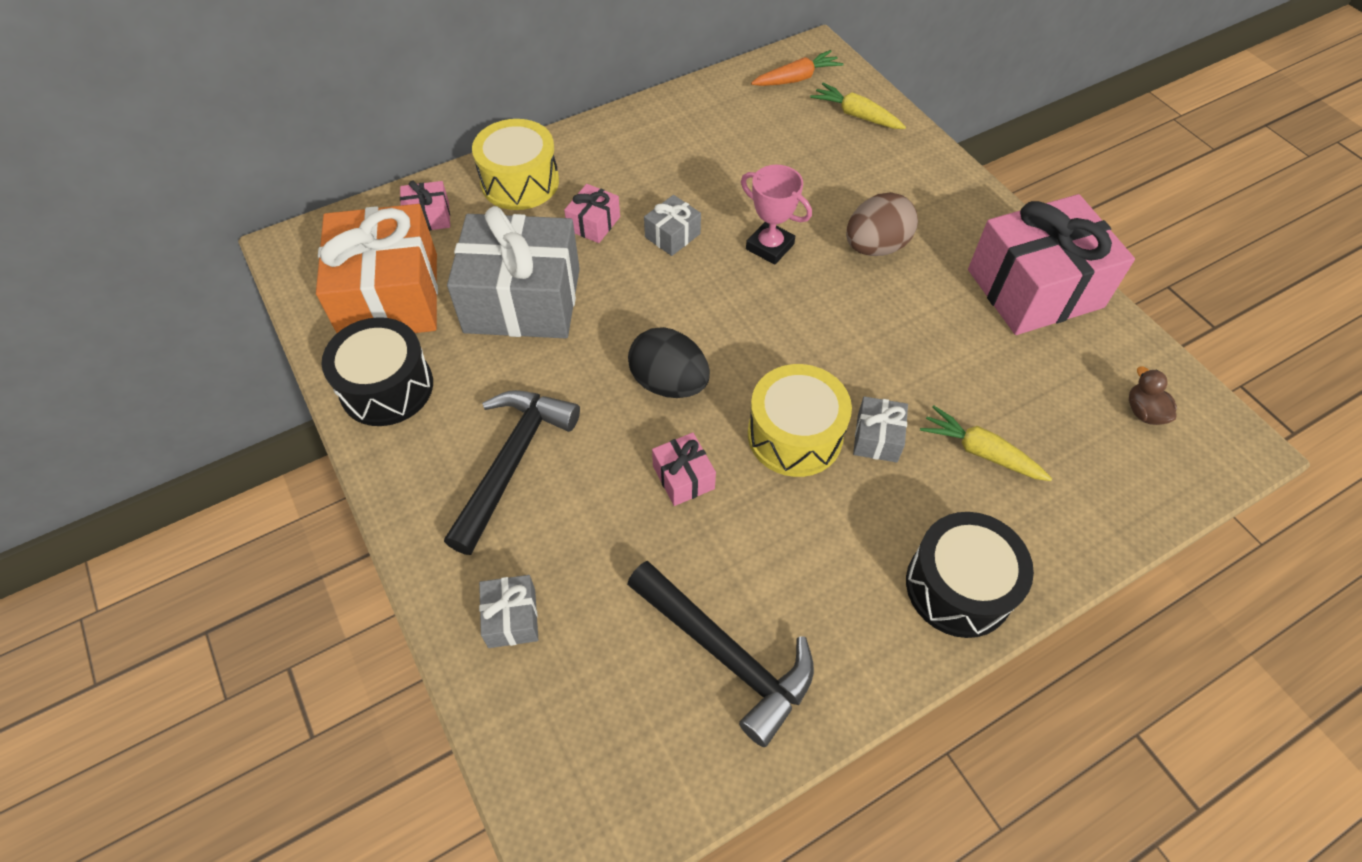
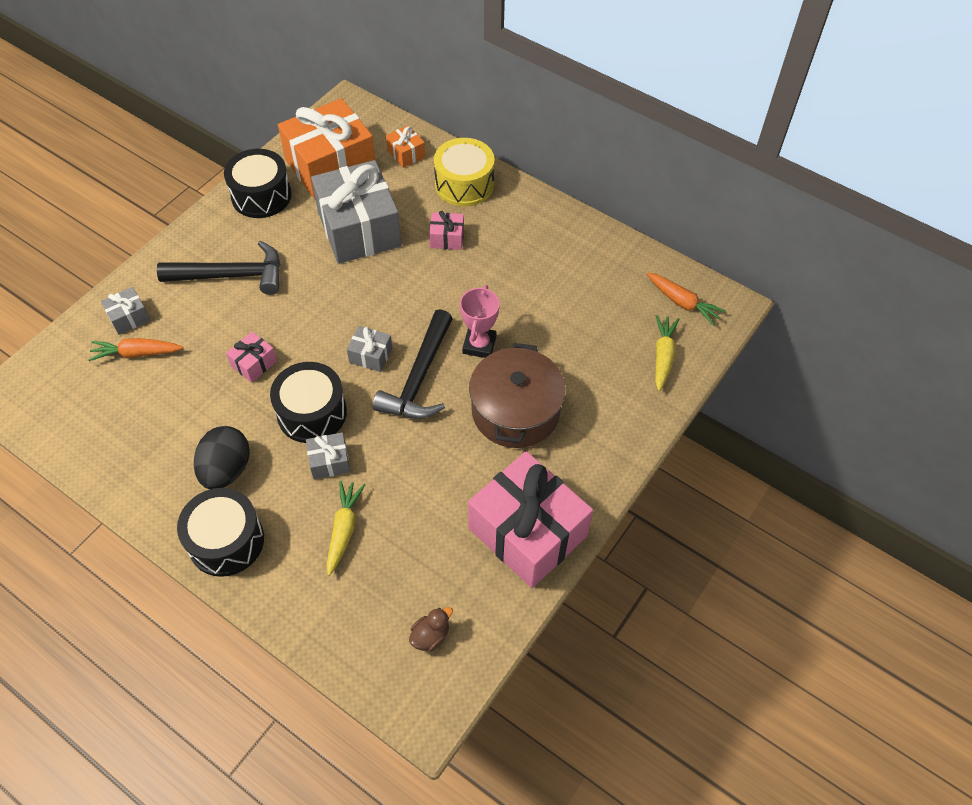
camera: 65 degrees right, 0 degrees up
pink gift [400,180,450,231] -> orange gift [386,125,425,168]
black hammer [627,561,814,747] -> black hammer moved to [373,309,453,419]
black egg [628,327,710,398] -> black egg moved to [194,426,250,489]
grey gift [644,195,701,256] -> grey gift moved to [347,326,392,372]
yellow drum [748,364,852,477] -> black drum [270,362,347,443]
brown egg [846,192,918,256] -> brown pot [469,343,565,448]
none -> orange carrot [88,338,183,361]

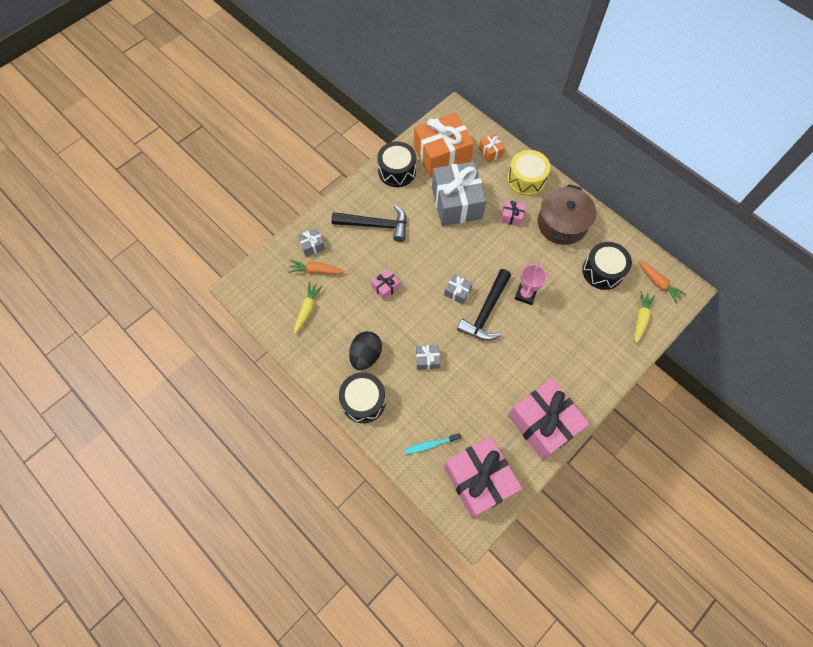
camera: 10 degrees right, 10 degrees up
black drum [270,362,347,443] -> black drum moved to [582,242,632,290]
yellow carrot [327,481,366,576] -> yellow carrot moved to [294,282,323,334]
brown duck [409,607,453,651] -> pink gift [444,436,522,518]
brown pot [469,343,565,448] -> brown pot moved to [538,184,596,245]
none -> turquoise toothbrush [404,433,461,454]

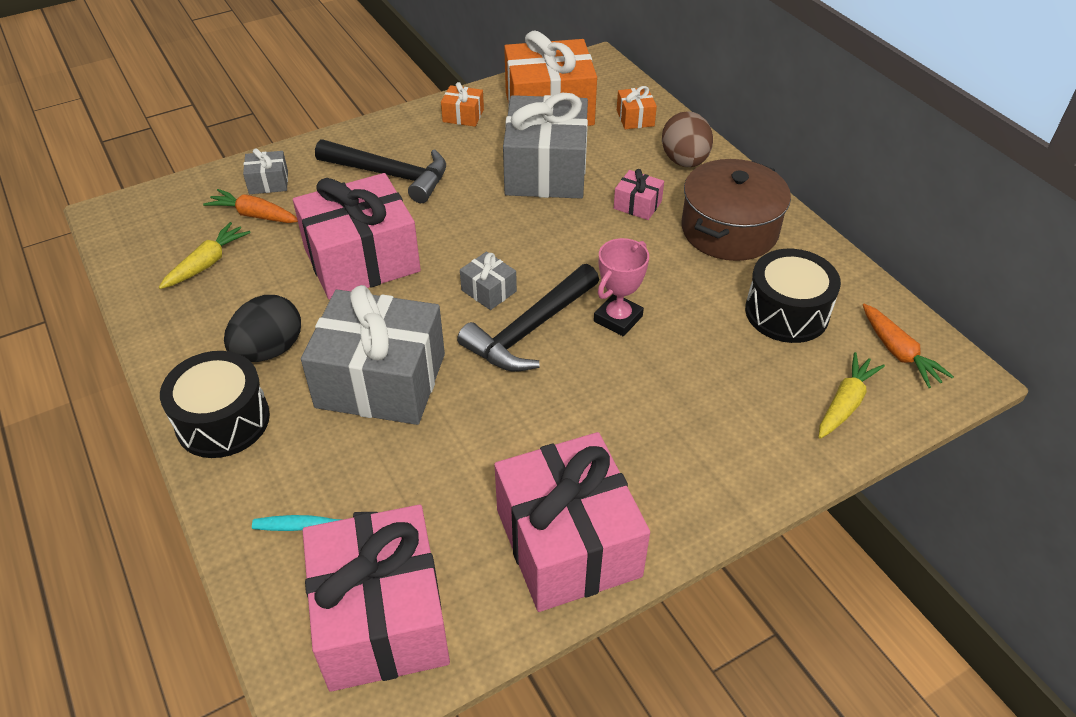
camera: 15 degrees right, 20 degrees down
pink gift [371,269,400,300] -> pink gift [293,173,421,300], size x2.33
black drum [377,141,416,187] -> orange gift [441,82,484,127]
grey gift [416,345,440,370] -> grey gift [301,285,445,425], size x2.33
yellow drum [507,150,550,196] -> brown egg [662,111,713,167]

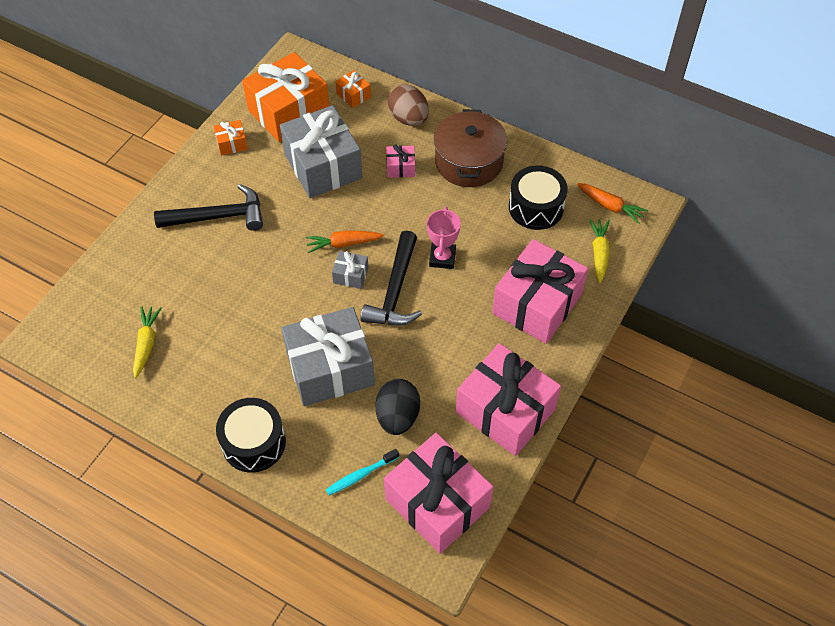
camera: 30 degrees left, 10 degrees up
orange carrot [203,189,298,223] -> orange carrot moved to [306,231,384,253]
black egg [224,295,301,362] -> black egg moved to [375,379,420,435]
grey gift [243,148,288,194] -> none
pink gift [293,173,421,300] -> pink gift moved to [492,239,588,344]

